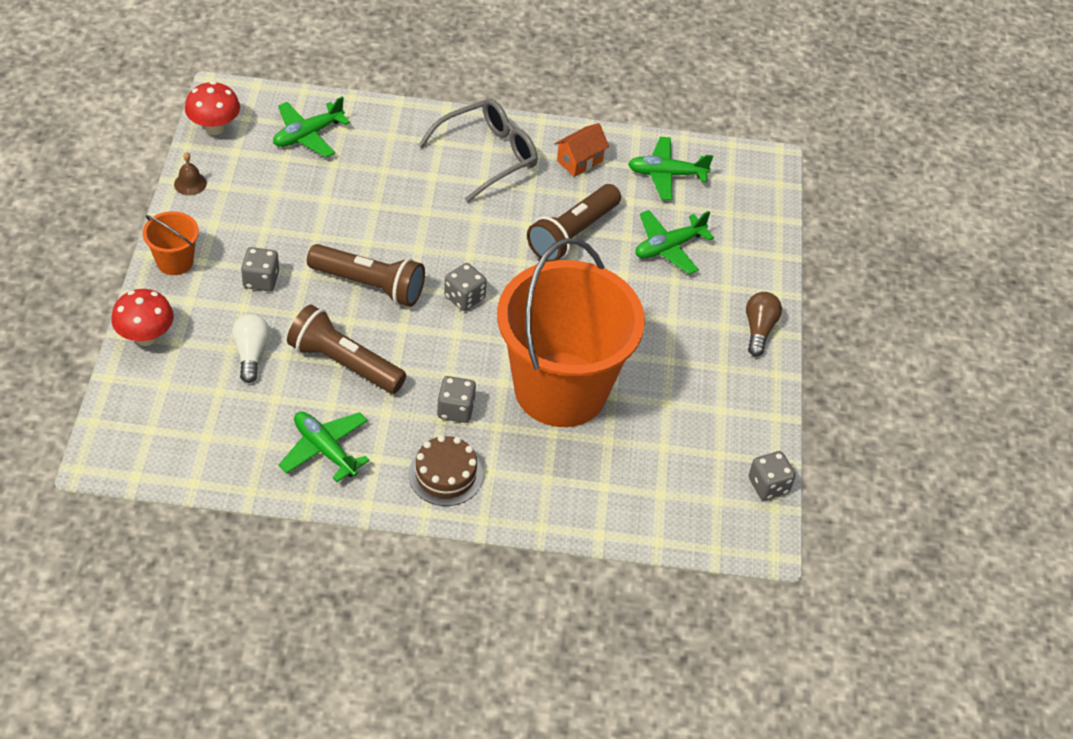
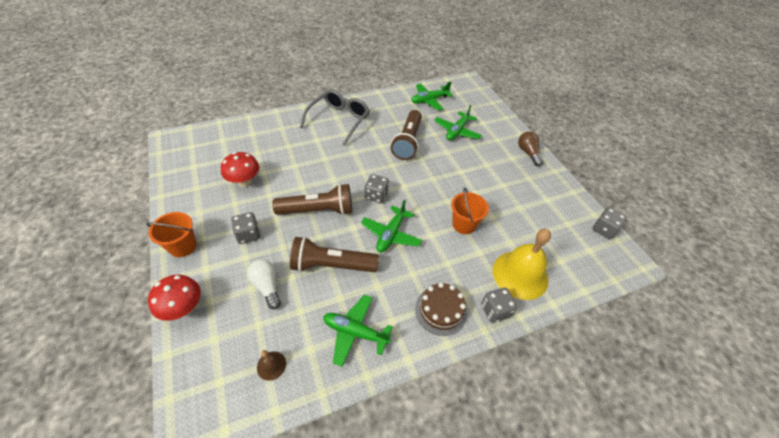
camera: 25 degrees left, 0 degrees up
brown bell [174,152,207,195] -> brown bell moved to [257,350,286,381]
red mushroom [185,81,240,135] -> red mushroom moved to [221,152,259,187]
green plane [273,96,350,157] -> green plane moved to [361,199,422,252]
grey dice [437,376,476,423] -> grey dice moved to [481,288,517,323]
orange bucket [497,238,645,427] -> orange bucket [451,187,489,234], size x0.40
orange house [555,123,609,177] -> none
none -> yellow bell [493,229,551,300]

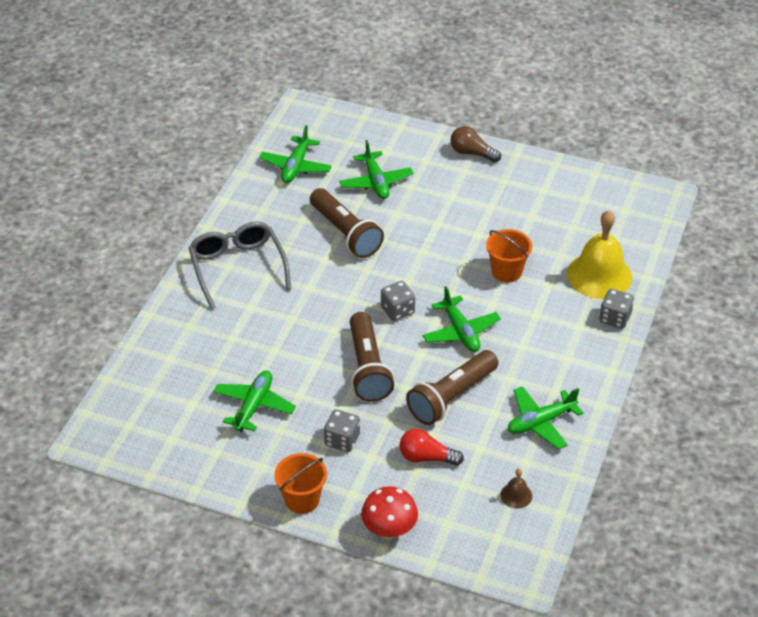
camera: 45 degrees left, 5 degrees down
red mushroom [221,152,259,187] -> green plane [213,370,296,432]
white light bulb [247,259,281,309] -> red light bulb [400,429,464,466]
brown flashlight [272,184,352,215] -> brown flashlight turned 135 degrees clockwise [350,312,394,402]
brown cake [415,283,468,336] -> none
grey dice [592,207,627,239] -> none

